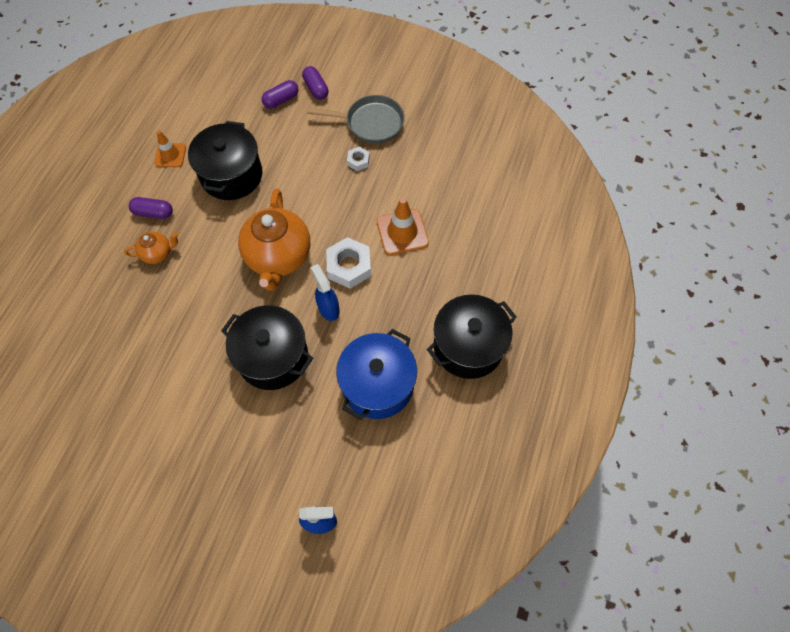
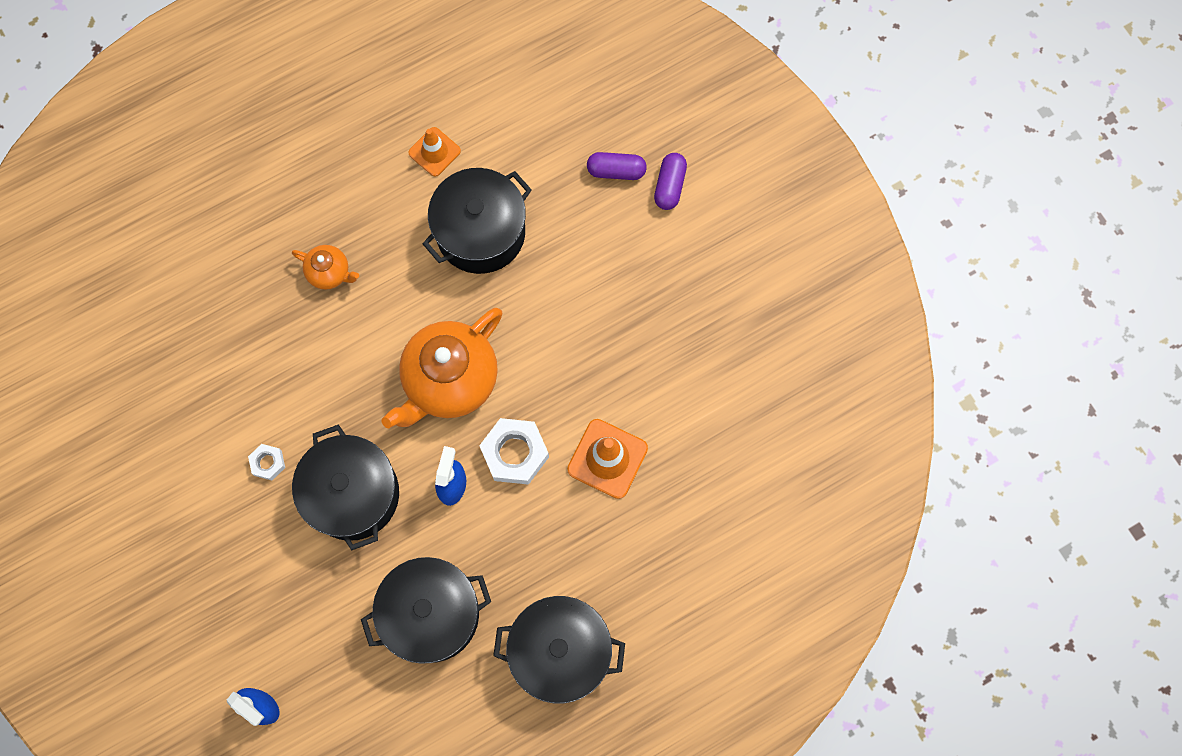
camera: 40 degrees right, 10 degrees up
purple capsule [129,197,173,219] -> none
grey pan [307,95,405,144] -> none
blue pot [336,329,417,420] -> black pot [361,557,491,664]
white nut [347,147,369,171] -> white nut moved to [248,444,285,481]

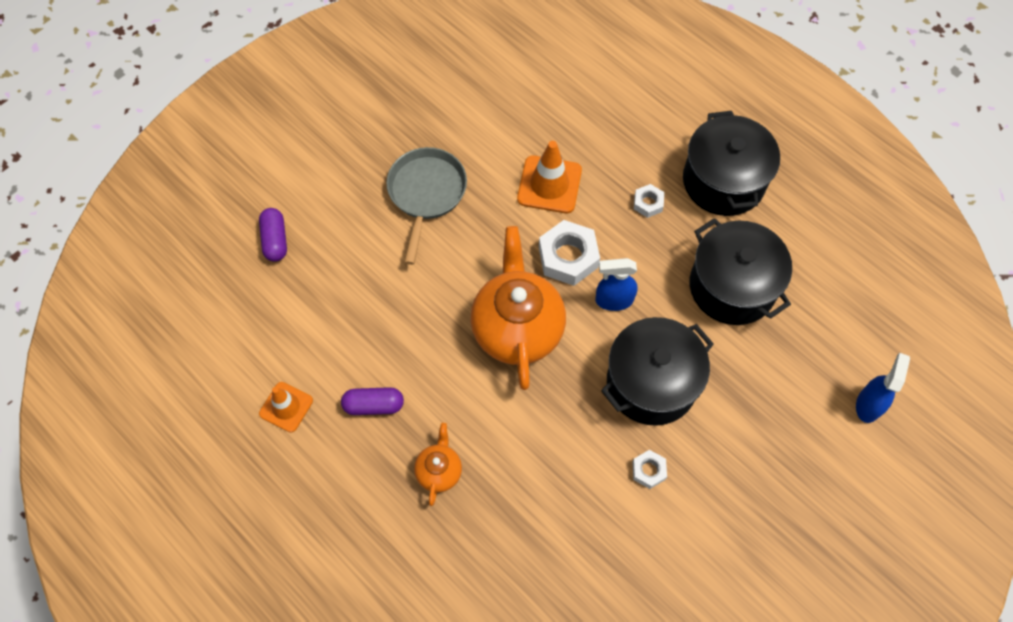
camera: 105 degrees left, 10 degrees down
orange teapot [382,308,502,428] -> orange teapot turned 120 degrees counterclockwise [470,226,566,390]
black pot [423,168,532,274] -> none
purple capsule [654,153,687,210] -> purple capsule moved to [341,387,404,415]
none -> grey pan [386,147,467,265]
none -> white nut [634,184,664,218]

